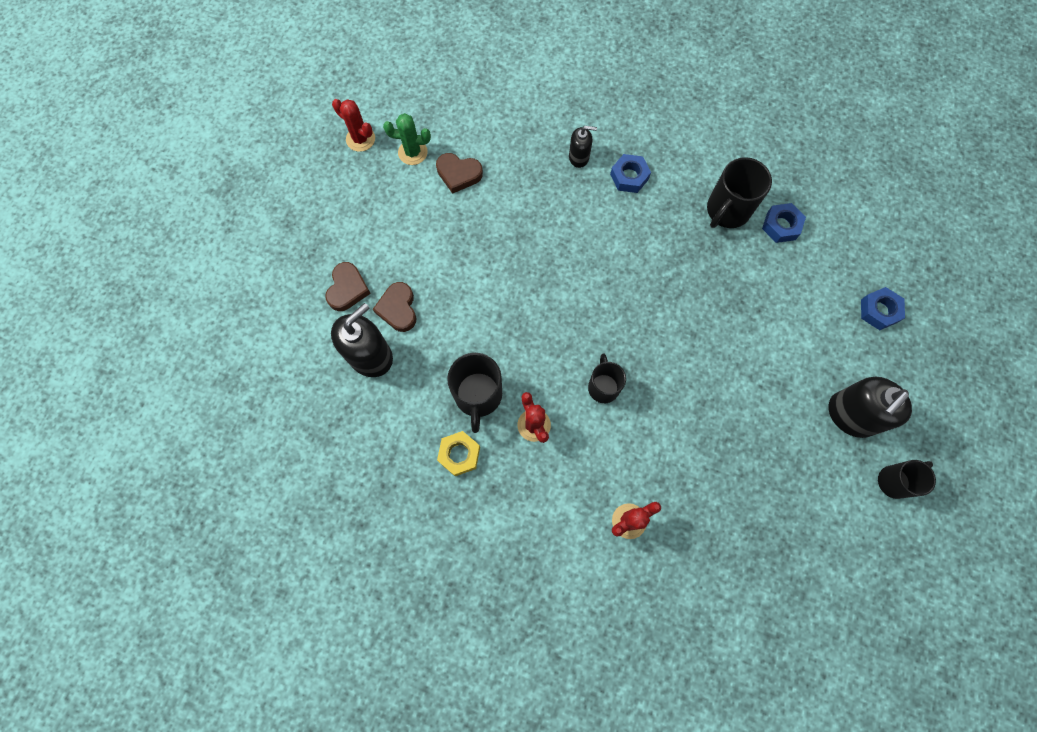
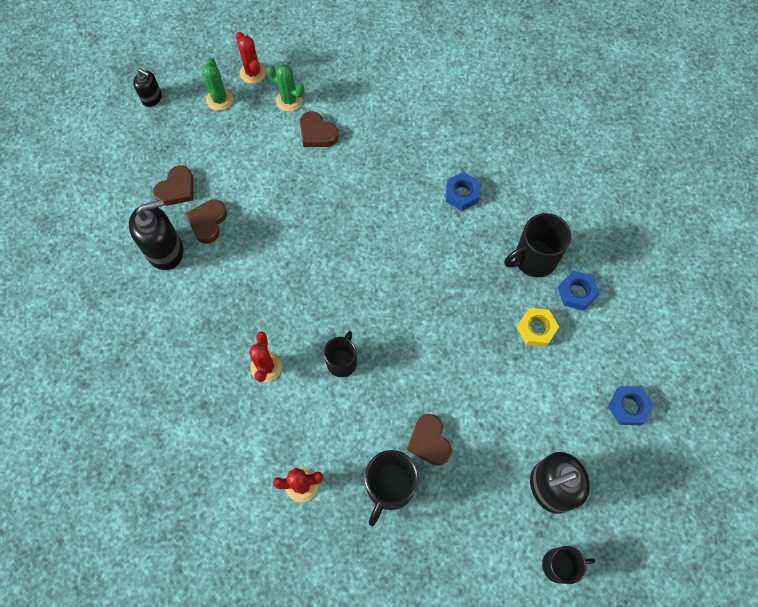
camera: 25 degrees right, 5 degrees down
yellow nut [437,431,480,476] -> yellow nut moved to [517,308,559,347]
black mug [447,353,502,433] -> black mug moved to [365,450,419,526]
black soap dispenser [569,126,597,168] -> black soap dispenser moved to [133,69,162,107]
none -> green cactus [202,57,233,111]
none -> brown heart [407,414,452,466]

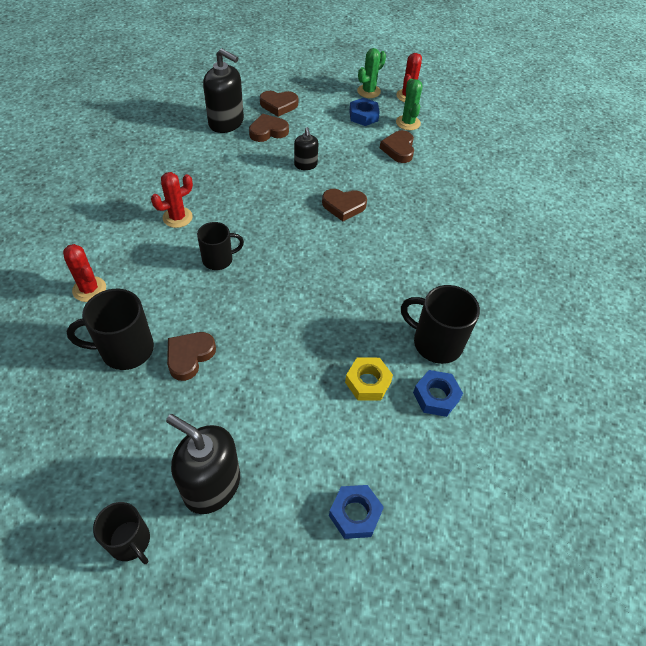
camera: 50 degrees right, 15 degrees down
black soap dispenser [133,69,162,107] -> black soap dispenser moved to [294,127,318,170]
blue nut [446,172,480,211] -> blue nut moved to [349,98,380,126]
none -> brown heart [322,189,367,221]

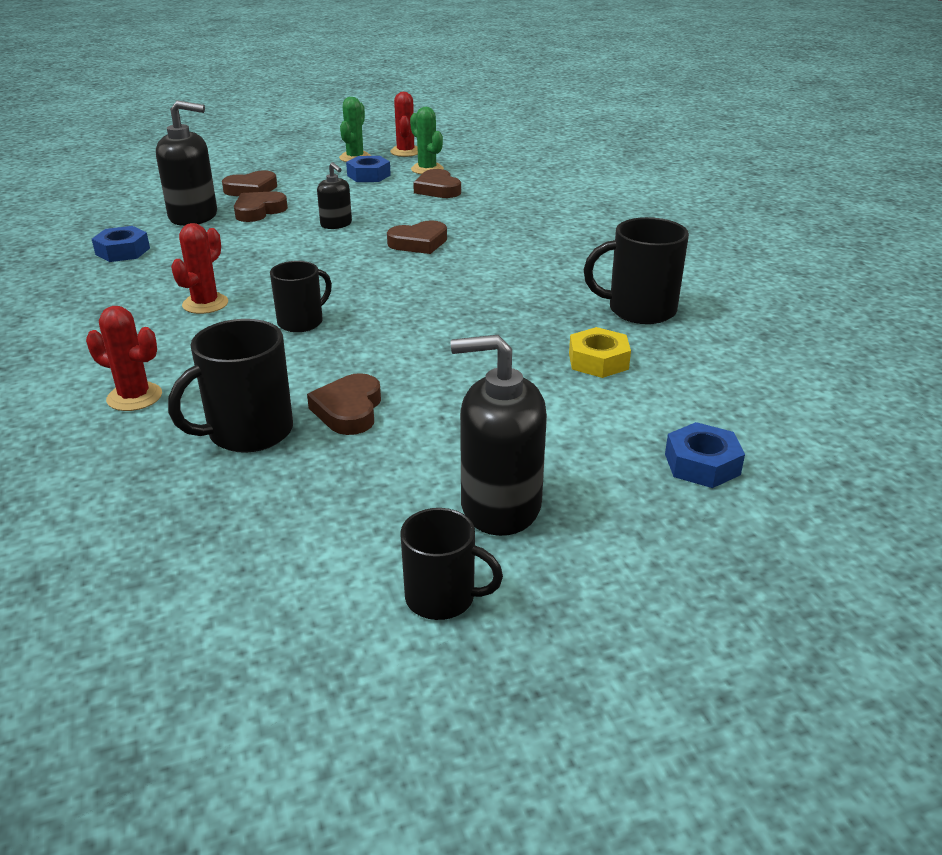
camera: 25 degrees left, 20 degrees down
blue nut [413,370,463,417] -> blue nut moved to [92,226,150,262]

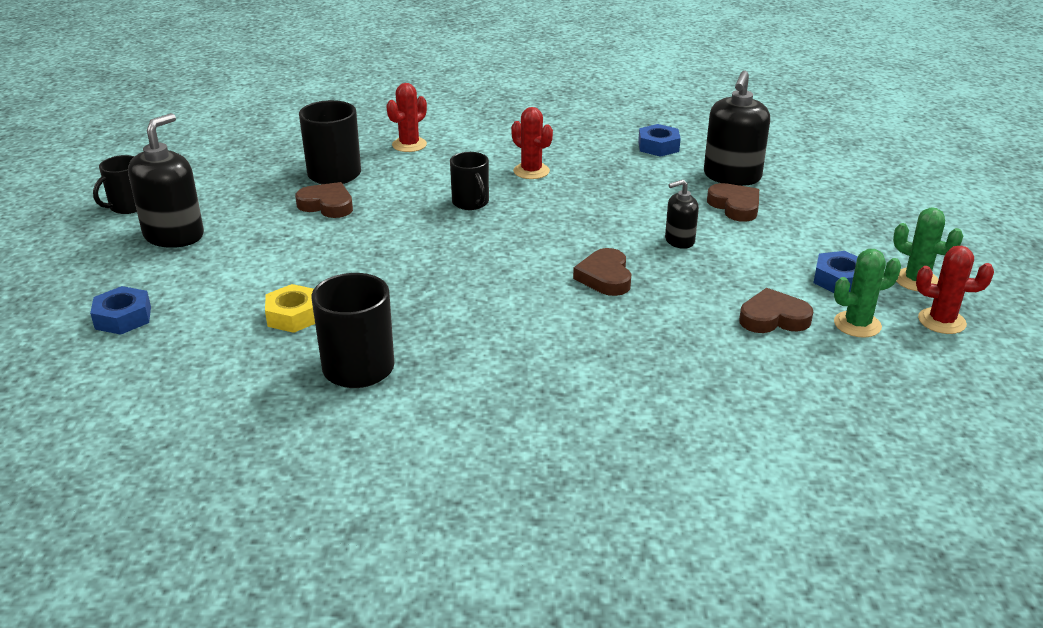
camera: 110 degrees right, 0 degrees up
brown heart [222,170,277,196] -> none

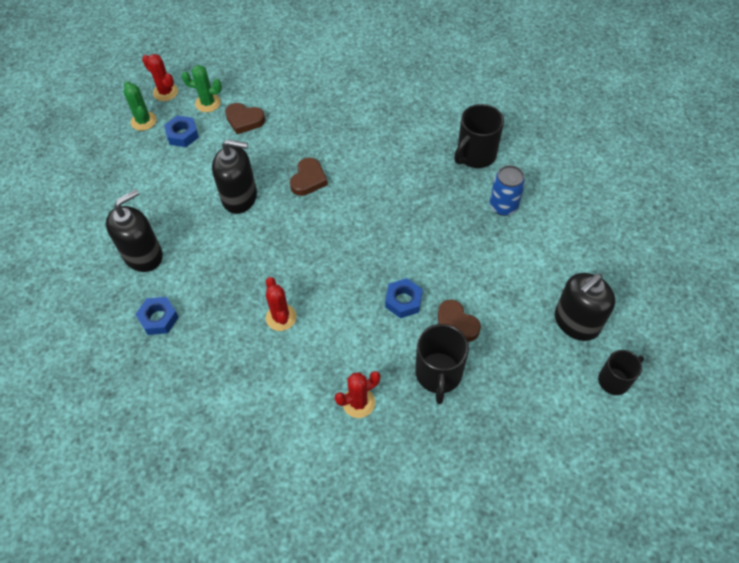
camera: 155 degrees left, 25 degrees up
blue nut [90,286,151,335] -> blue nut moved to [385,278,423,318]
yellow nut [265,284,315,333] -> blue can [490,165,525,216]
black mug [450,152,489,210] -> none
black soap dispenser [665,180,699,249] -> black soap dispenser [212,139,257,214], size x1.82
brown heart [707,183,759,222] -> none

